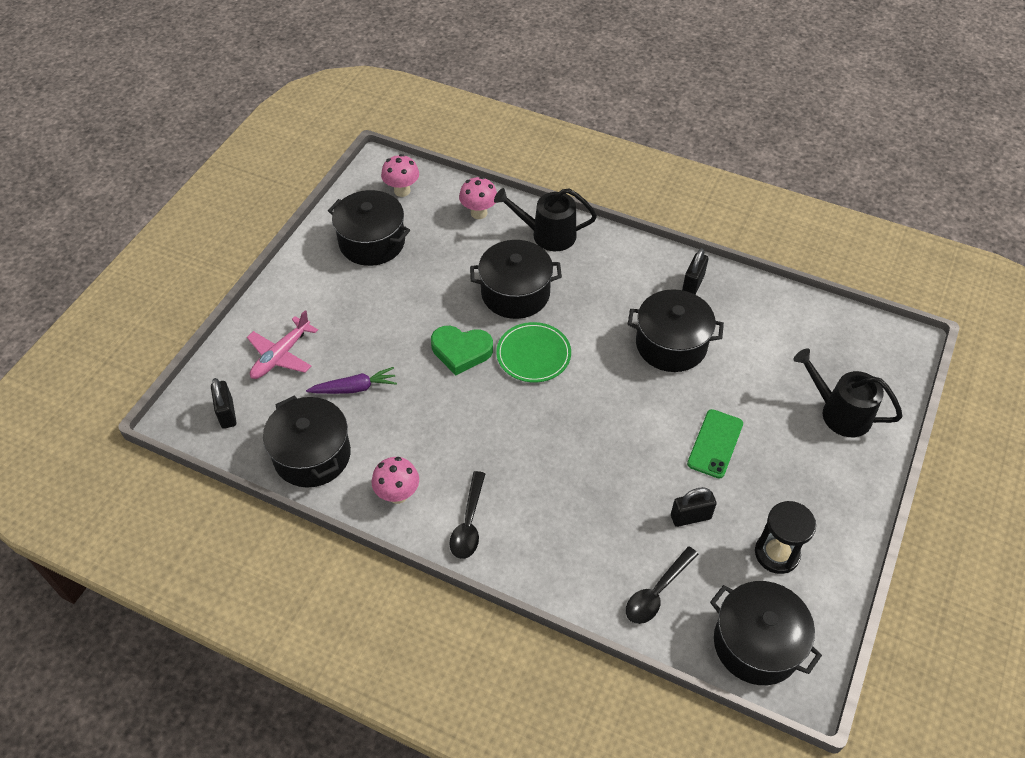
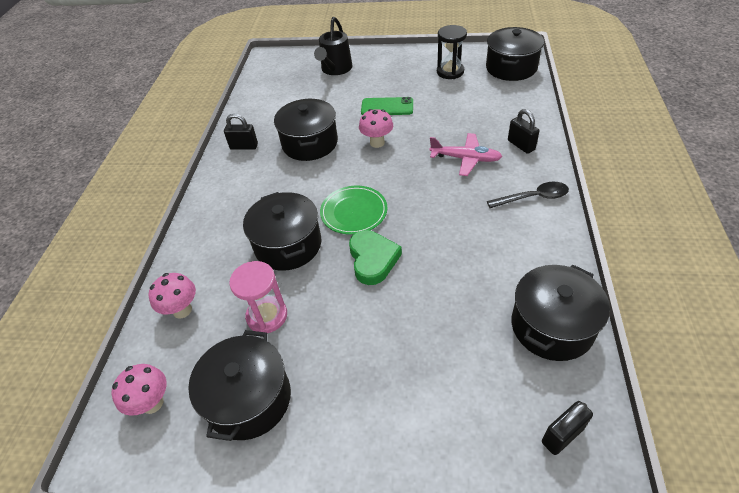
camera: 105 degrees left, 5 degrees down
pink plane [247,310,318,379] -> pink plane moved to [429,133,503,176]
purple carrot [306,367,397,394] -> none
pink mushroom [372,457,419,504] -> pink mushroom moved to [359,109,393,148]
black watering can [494,188,597,251] -> none
black spoon [626,546,698,624] -> none
black padlock [671,487,717,527] -> black padlock moved to [508,109,539,154]
none -> pink hourglass [229,261,287,333]

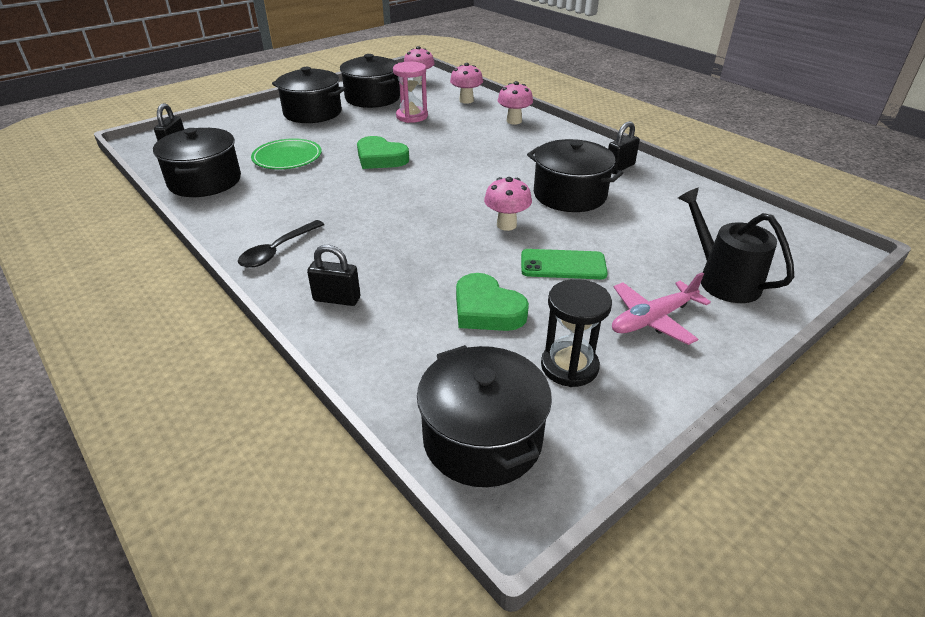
camera: 130 degrees right, 10 degrees down
black pot [243,192,321,271] -> black pot moved to [272,67,346,123]
green plate [320,186,387,235] -> green plate moved to [251,138,322,169]
green phone [361,97,413,115] -> green phone turned 45 degrees clockwise [521,249,608,279]
pink plane [429,133,503,176] -> pink plane moved to [612,272,711,345]
none -> green heart [456,273,529,331]
none -> pink mushroom [498,81,533,125]

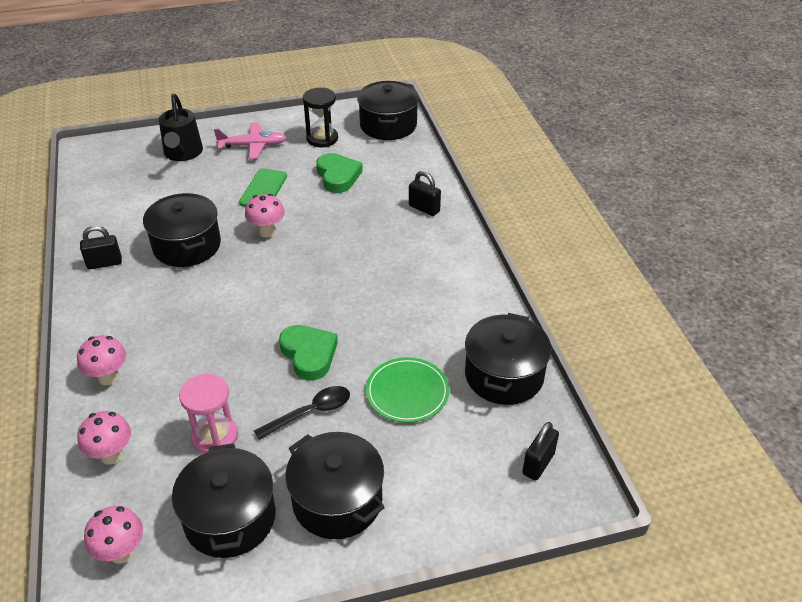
camera: 155 degrees left, 5 degrees up
black spoon [238,220,325,268] -> black spoon moved to [254,386,350,440]
green phone [521,249,608,279] -> green phone turned 75 degrees clockwise [239,168,287,207]

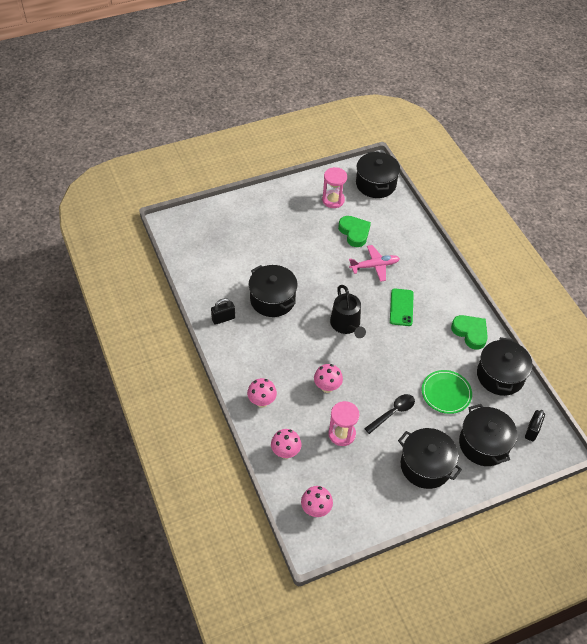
camera: 10 degrees left, 10 degrees up
black watering can [159,94,203,161] -> black watering can moved to [330,285,366,338]
black pot [172,443,276,558] -> black pot moved to [459,404,517,466]
pink plane [214,122,287,159] -> pink plane moved to [349,245,400,282]
green phone [239,168,287,207] -> green phone moved to [390,288,414,326]
pink mushroom [245,194,285,237] -> pink mushroom moved to [314,364,343,393]
green heart [279,325,338,381] -> green heart moved to [451,315,488,350]
black hourglass [303,88,338,147] -> pink hourglass [322,167,347,208]
black padlock [409,171,441,216] -> none

